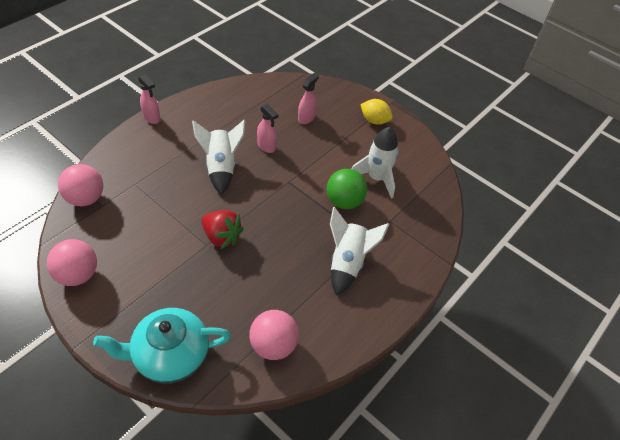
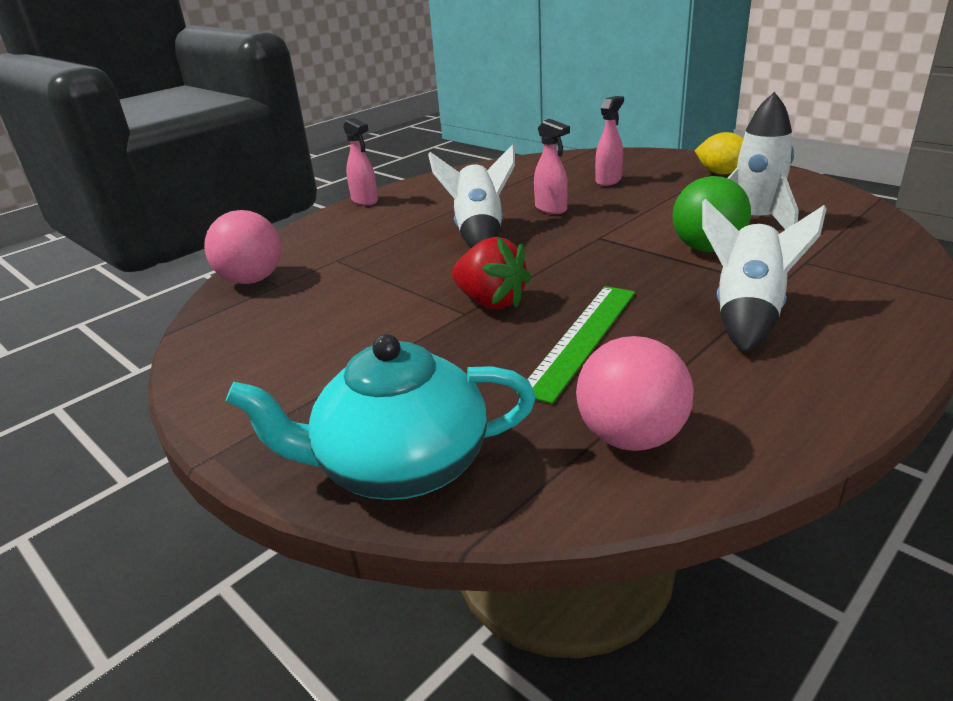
camera: 10 degrees right, 20 degrees down
pink ball [47,239,97,286] -> none
none -> green ruler [516,286,635,404]

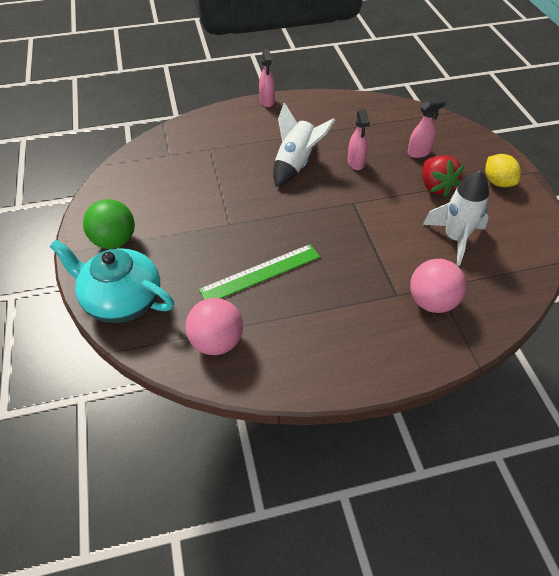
camera: 30 degrees right, 20 degrees up
pink ball [204,210,281,284] -> pink ball moved to [410,259,467,313]
red strawberry [452,237,531,309] -> red strawberry moved to [422,155,465,197]
green ball [672,176,751,252] -> green ball moved to [83,199,135,249]
white rocket [702,198,826,353] -> none

